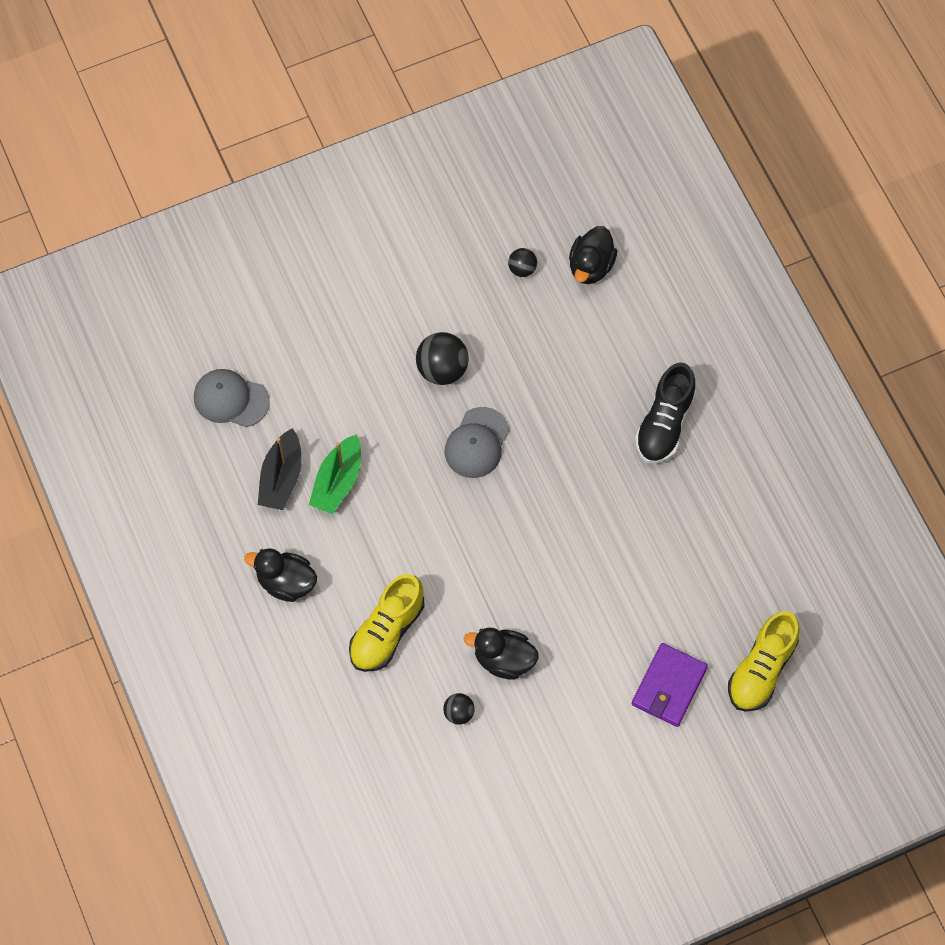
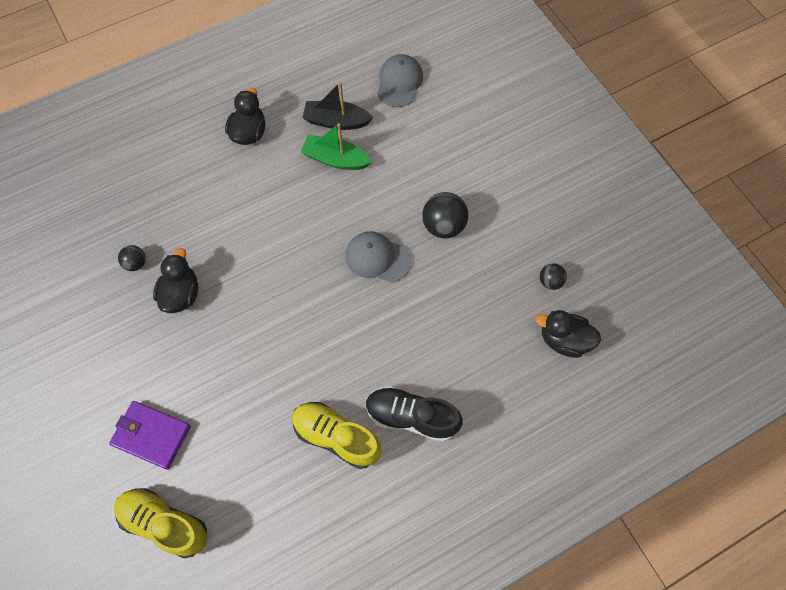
camera: 85 degrees right, 0 degrees up
yellow shoe [349,574,425,672] -> yellow shoe moved to [292,402,382,469]

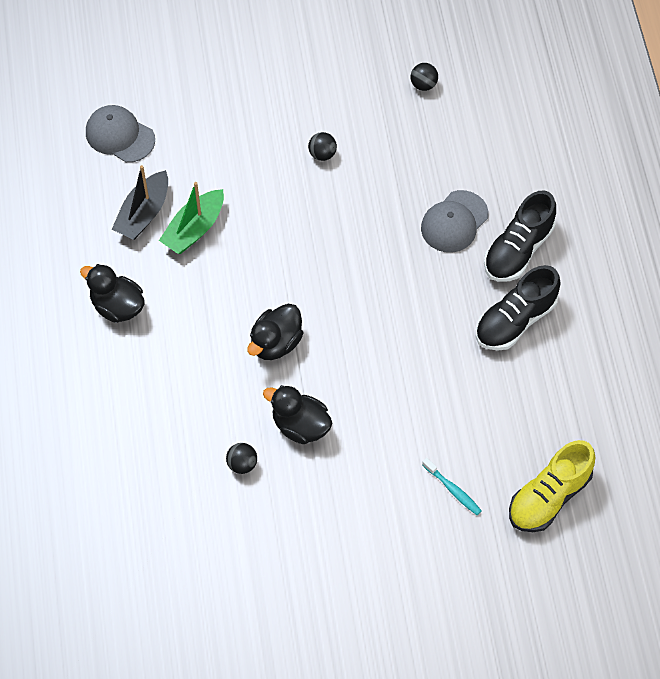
camera: 70 degrees left, 5 degrees down
purple wallet [109,401,191,470] -> turquoise toothbrush [422,458,482,515]
yellow shoe [292,402,382,469] -> black shoe [476,265,561,351]
grey cap [346,231,412,283] -> grey cap moved to [421,190,489,253]
black ball [422,192,468,238] -> black ball [308,132,337,161], size x0.56
black duck [535,310,601,358] -> black duck moved to [247,303,303,360]

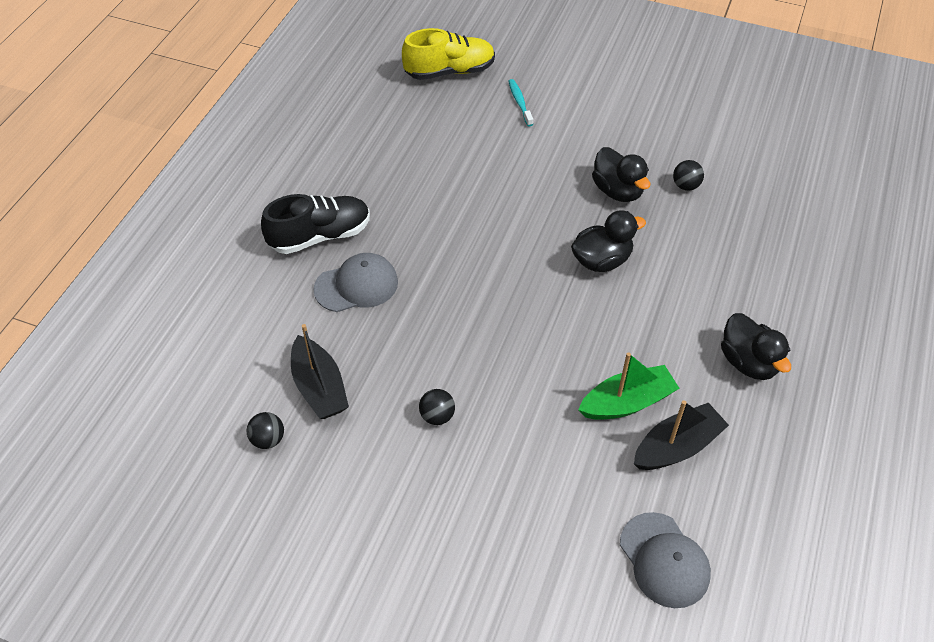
camera: 150 degrees left, 10 degrees down
black shoe [476,265,561,351] -> none
none -> black boat [291,324,349,419]

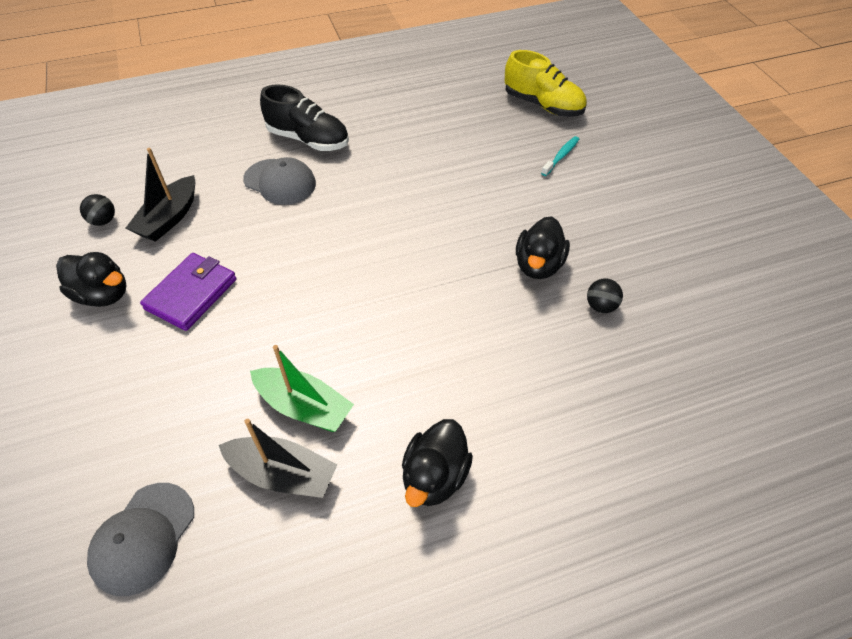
camera: 50 degrees right, 0 degrees up
black ball [419,389,455,425] -> purple wallet [140,253,237,331]
black duck [571,210,646,272] -> black duck moved to [56,252,127,307]

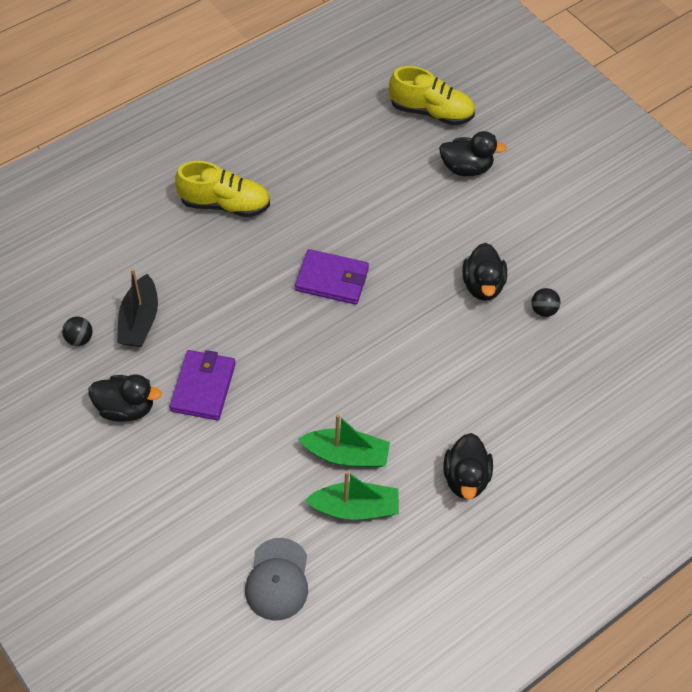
camera: 20 degrees left, 5 degrees up
black boat [219,419,337,498] -> green boat [305,471,399,520]
grey cap [243,157,316,205] -> none
black shoe [260,84,349,151] -> yellow shoe [175,161,270,217]
turquoise toothbrush [541,136,579,176] -> black duck [439,131,507,176]
none -> purple wallet [295,249,369,305]

